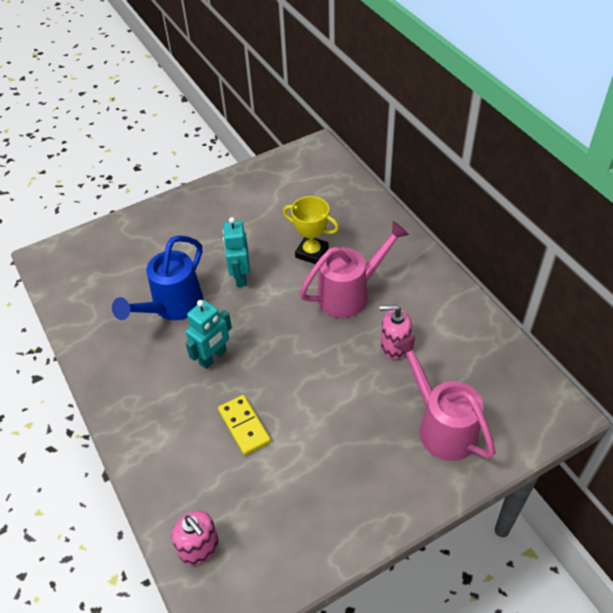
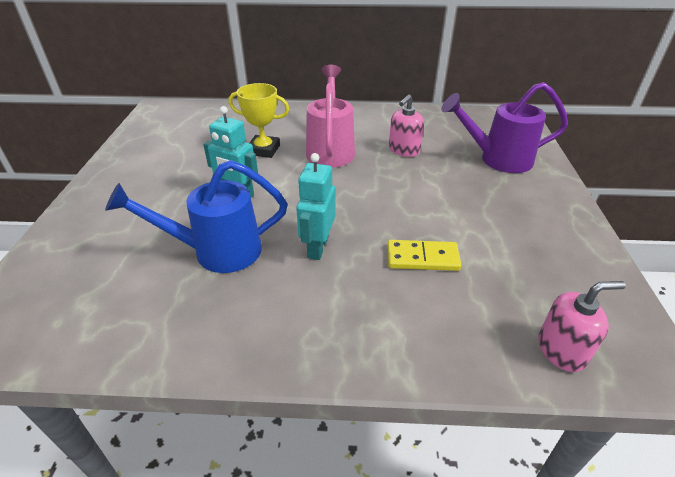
camera: 60 degrees left, 10 degrees down
blue watering can [112,235,203,320] -> blue watering can turned 105 degrees clockwise [105,160,287,273]
turquoise robot [186,300,232,369] -> turquoise robot turned 150 degrees counterclockwise [296,153,336,260]
yellow trophy [283,196,339,264] -> yellow trophy turned 45 degrees clockwise [229,83,289,158]
pink watering can [393,336,496,461] -> purple watering can [442,82,568,173]

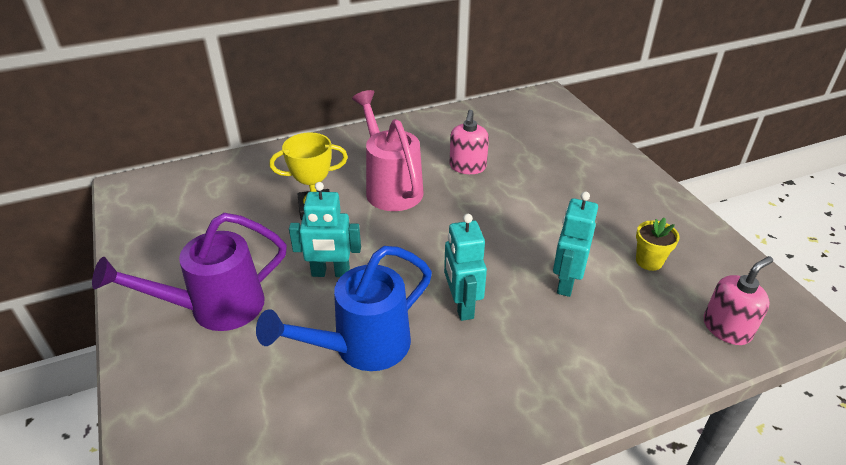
camera: 25 degrees left, 0 degrees up
yellow domino [388,240,461,271] -> turquoise robot [553,192,598,297]
purple watering can [442,82,568,173] -> purple watering can moved to [92,213,287,331]
none -> yellow flower pot [636,218,680,271]

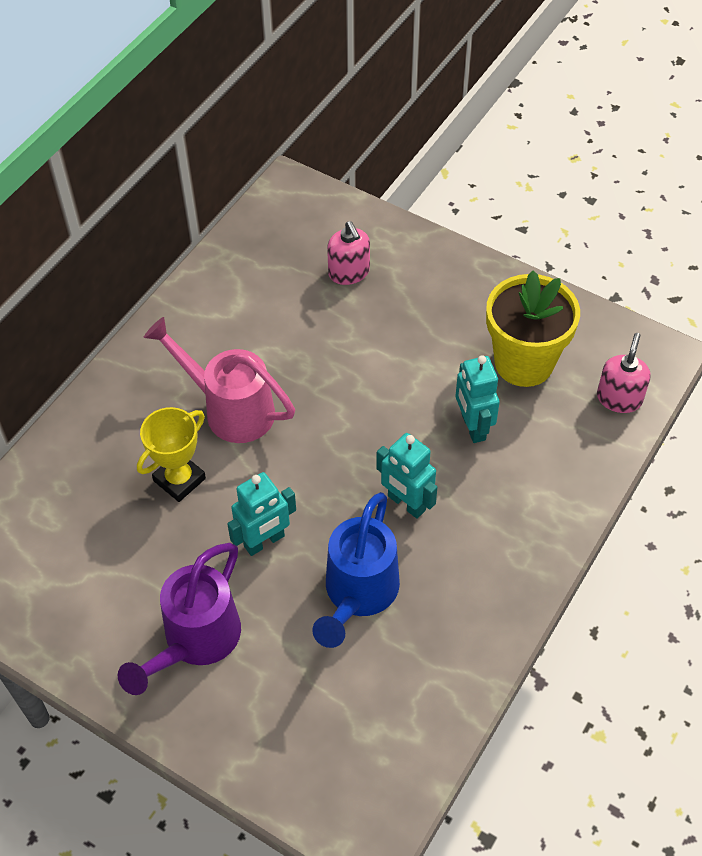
camera: 35 degrees left, 15 degrees up
pink soap dispenser [449,110,489,174] -> pink soap dispenser moved to [327,221,370,285]
yellow flower pot [636,218,680,271] -> yellow flower pot [486,271,580,387], size x2.22

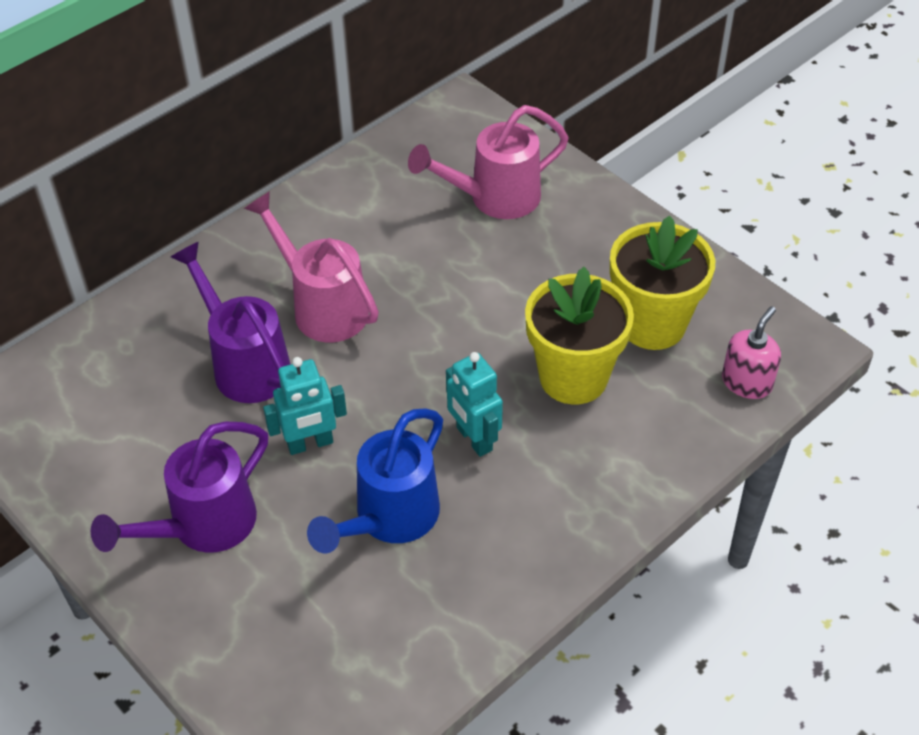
camera: 15 degrees right, 5 degrees down
yellow trophy [137,407,206,502] -> purple watering can [171,242,291,403]
pink soap dispenser [327,221,370,285] -> pink watering can [408,105,569,219]
turquoise robot [455,355,500,443] -> yellow flower pot [525,267,634,405]

